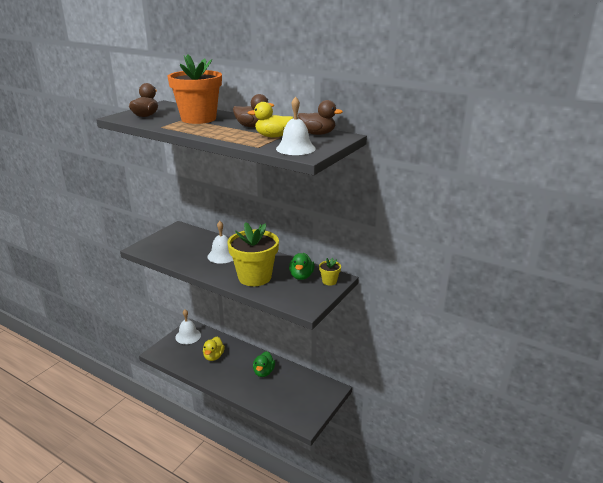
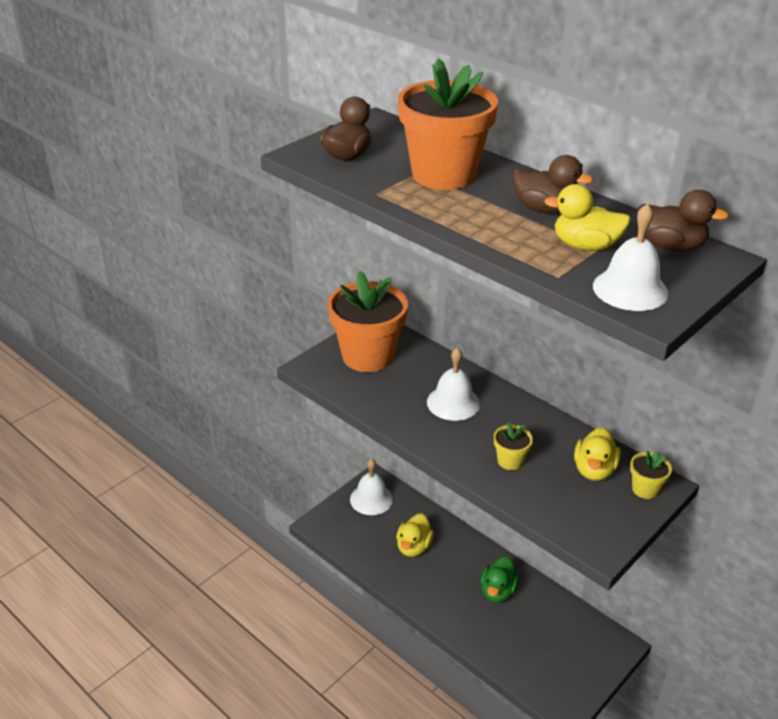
camera: 10 degrees right, 10 degrees up
yellow flower pot [227,222,279,286] -> yellow flower pot [494,422,533,470], size x0.43
green duck [289,253,315,280] -> yellow duck [574,427,621,481]
none -> orange flower pot [327,271,408,372]

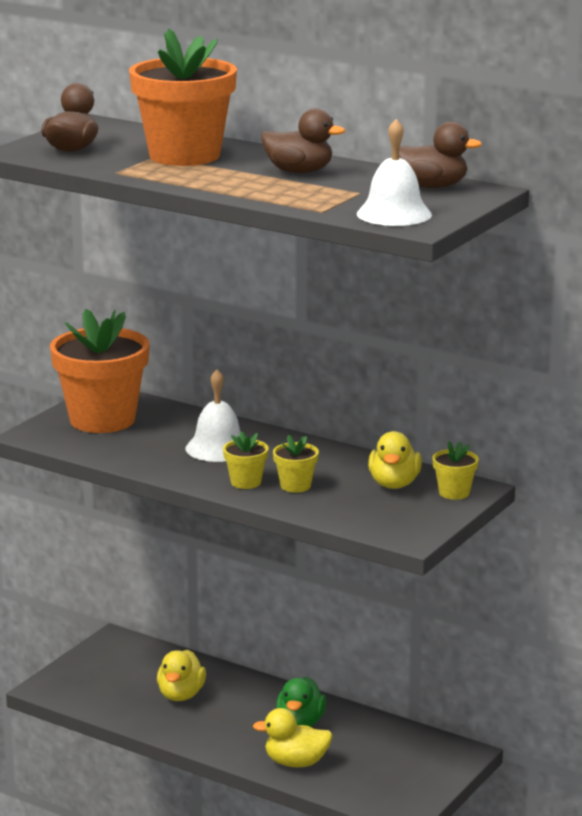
camera: 10 degrees left, 15 degrees down
white bell [350,458,393,515] -> none
yellow duck [544,184,631,251] -> yellow duck moved to [253,708,333,768]
none -> yellow flower pot [223,431,269,489]

